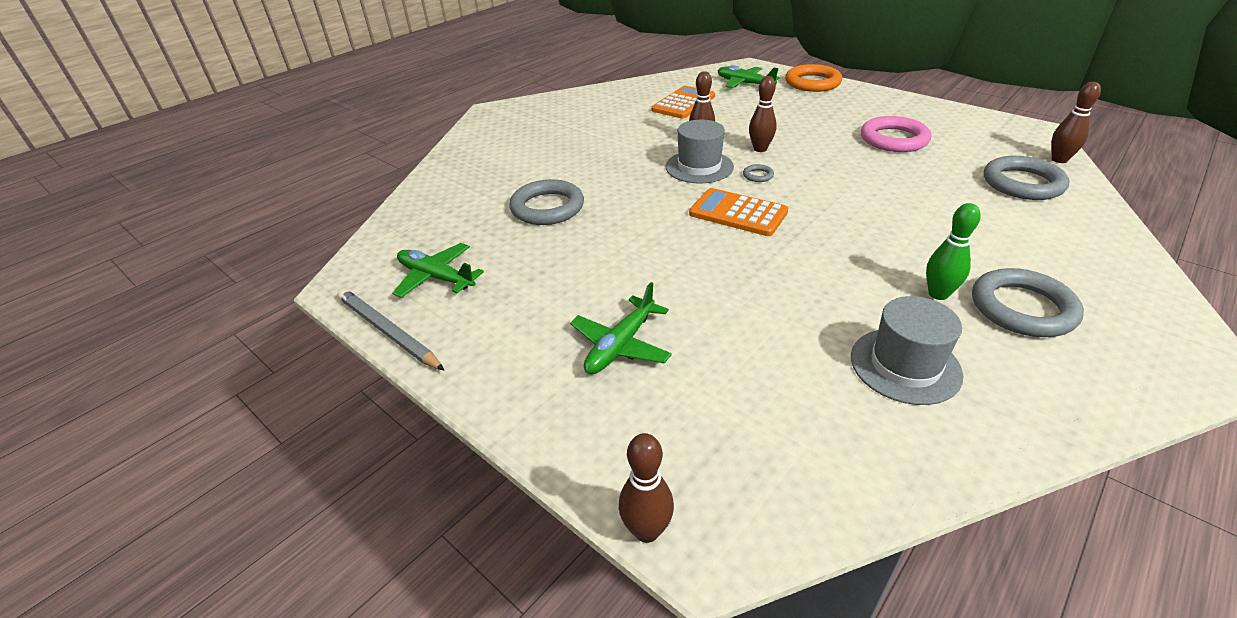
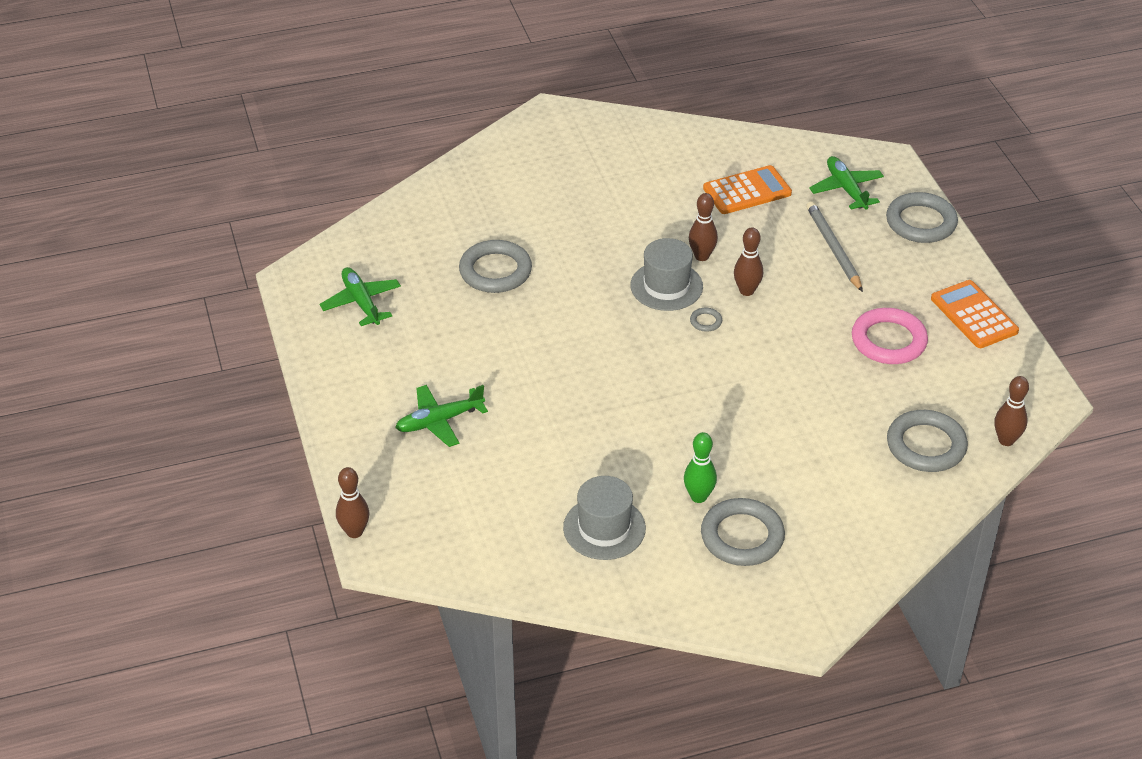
camera: 30 degrees right, 5 degrees up
grey pencil [337,289,445,371] -> grey pencil moved to [806,201,863,292]
orange calculator [689,188,788,236] -> orange calculator moved to [931,280,1019,348]
orange ring [785,64,842,92] -> grey ring [886,192,958,243]

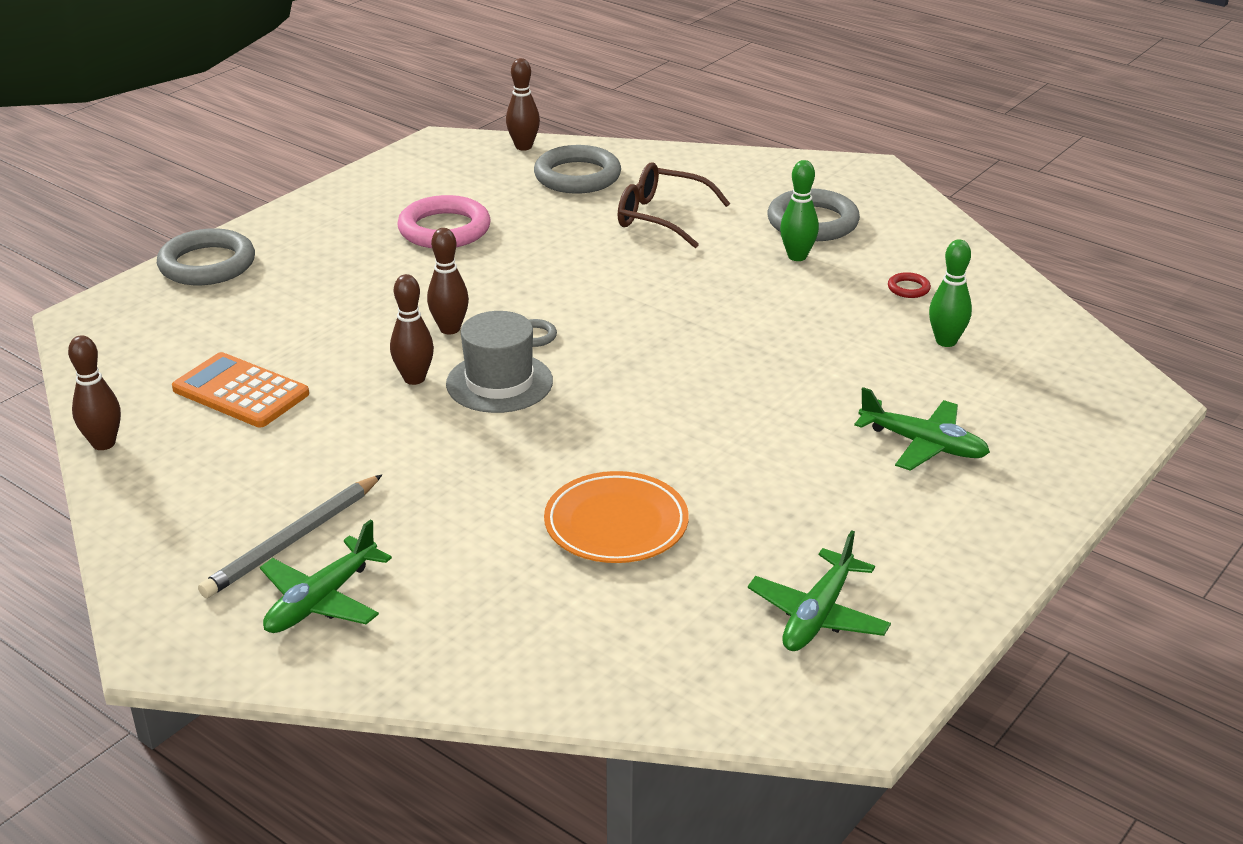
camera: 125 degrees left, 10 degrees down
brown bowling pin [336,467,369,538] -> brown bowling pin moved to [68,335,121,450]
grey ring [459,240,532,293] -> orange plate [544,471,689,563]
grey hat [563,476,646,560] -> red ring [888,272,931,298]
grey pencil [806,201,863,292] -> grey pencil moved to [198,475,382,598]
green plane [809,156,884,210] -> green plane moved to [260,519,392,633]
orange calculator [931,280,1019,348] -> none
none -> brown glasses [618,163,730,248]
none -> green bowling pin [929,239,972,347]

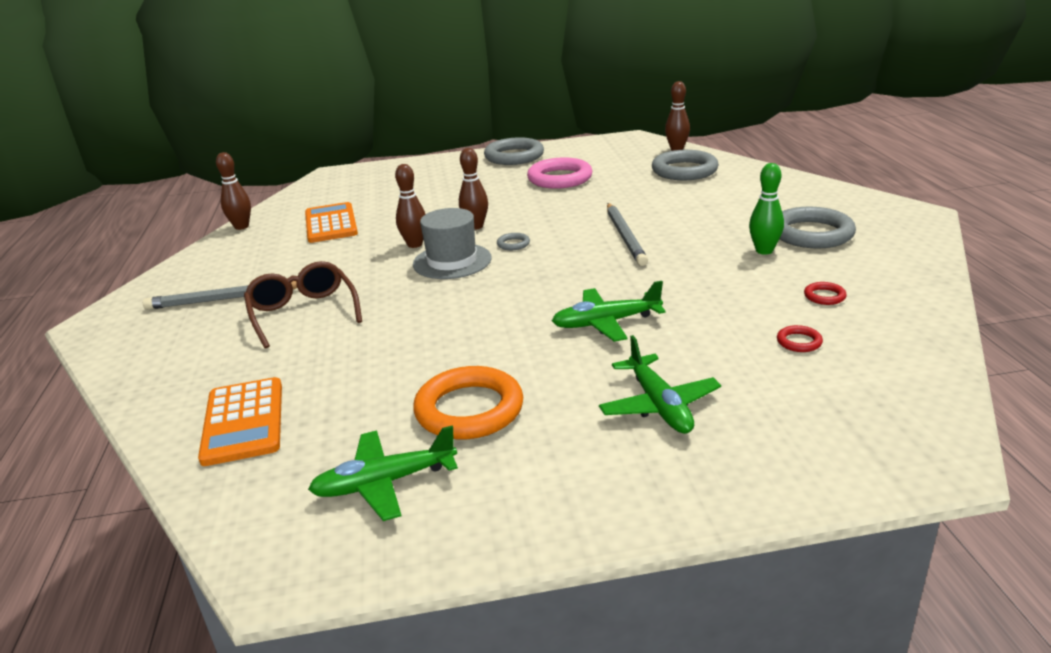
camera: 45 degrees right, 5 degrees down
grey ring [157,228,255,285] -> grey ring moved to [484,137,544,165]
green plane [260,519,392,633] -> green plane moved to [552,281,666,342]
orange plate [544,471,689,563] -> none
brown glasses [618,163,730,248] -> brown glasses moved to [244,261,362,348]
green bowling pin [929,239,972,347] -> red ring [777,325,823,352]
none -> orange calculator [198,377,282,466]
none -> orange ring [413,366,523,439]
none -> grey pencil [607,203,648,266]

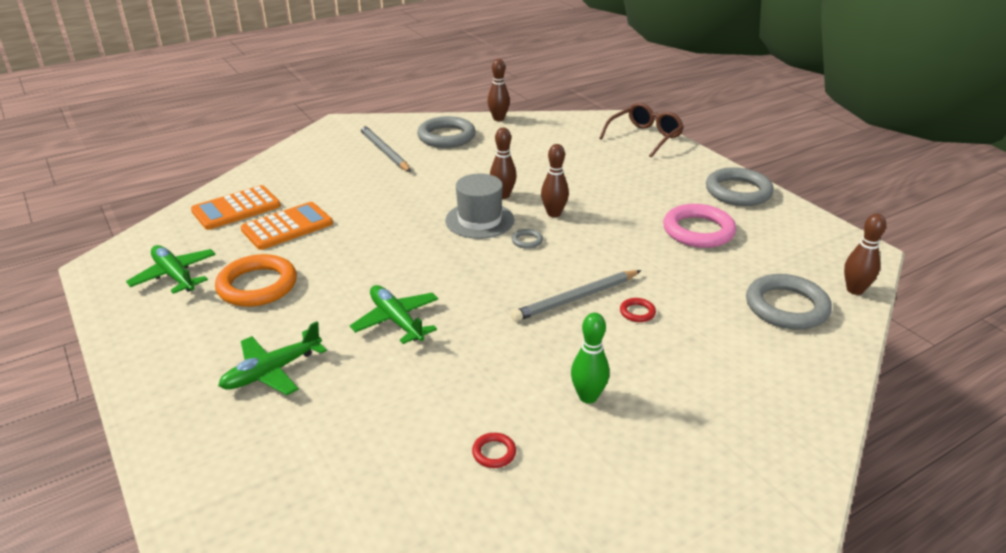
camera: 65 degrees right, 5 degrees up
brown glasses [244,261,362,348] -> brown glasses moved to [599,103,684,158]
orange calculator [305,202,358,243] -> orange calculator moved to [241,202,333,250]
red ring [777,325,823,352] -> red ring moved to [620,298,656,322]
grey ring [780,207,856,248] -> grey ring moved to [417,116,476,148]

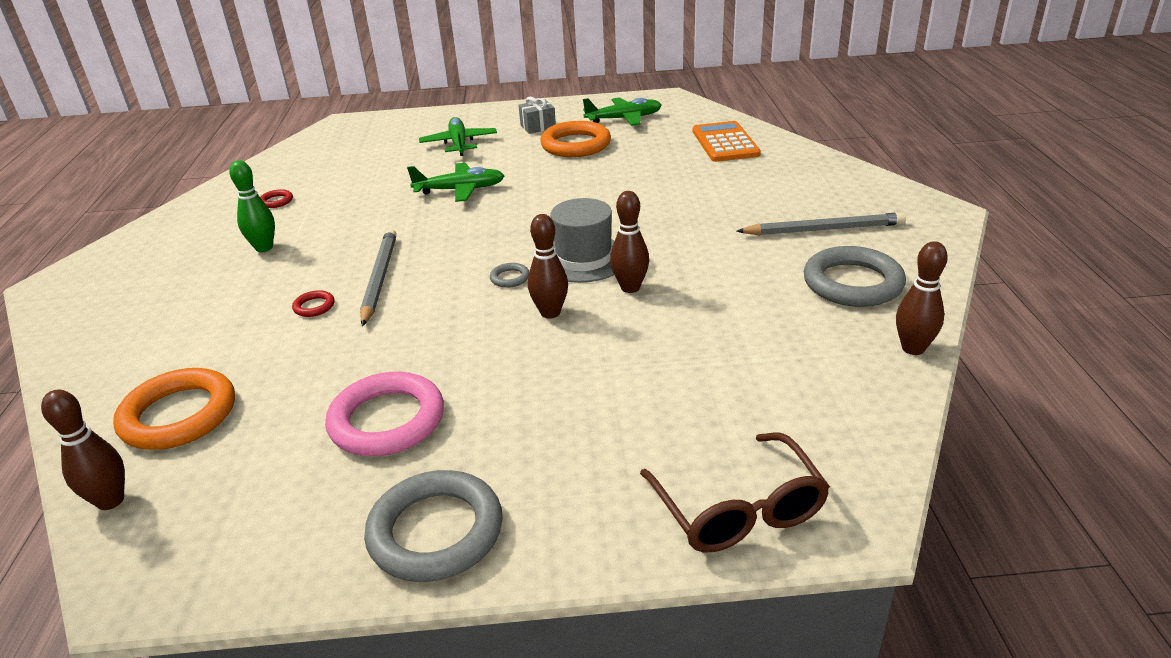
camera: 120 degrees right, 0 degrees up
orange calculator [241,202,333,250] -> none
grey ring [746,274,832,330] -> orange ring [113,368,235,450]
none -> grey gift [519,97,556,134]

